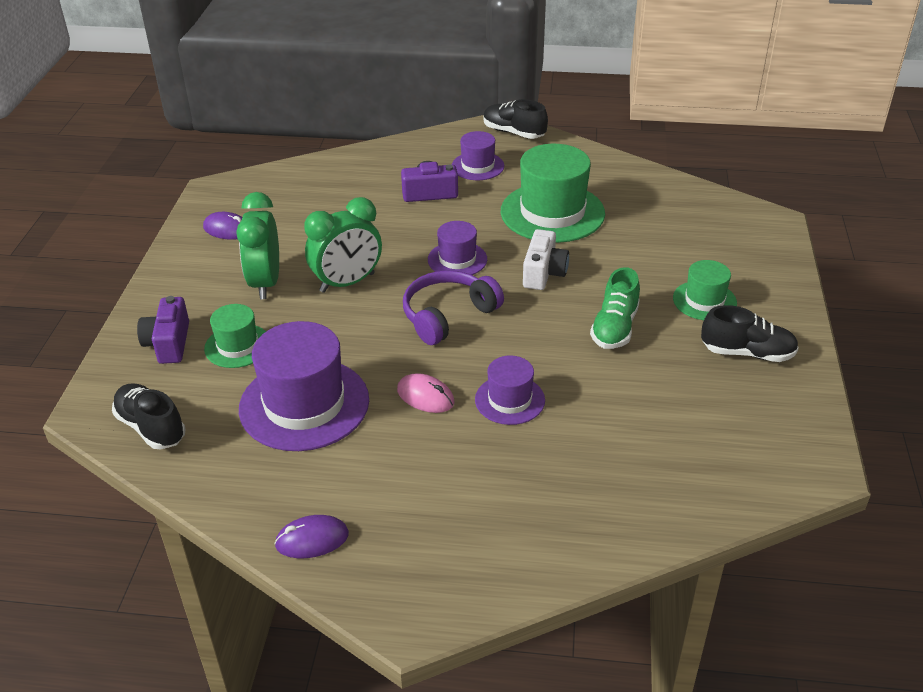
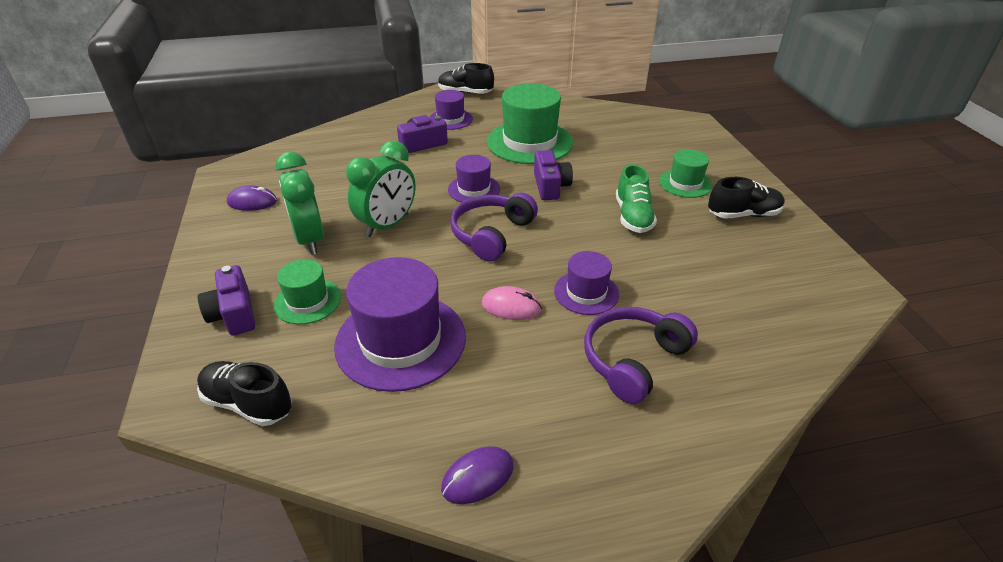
camera: 20 degrees left, 0 degrees up
white camera [523,229,569,290] -> purple camera [534,150,573,200]
none -> purple headphones [584,307,698,404]

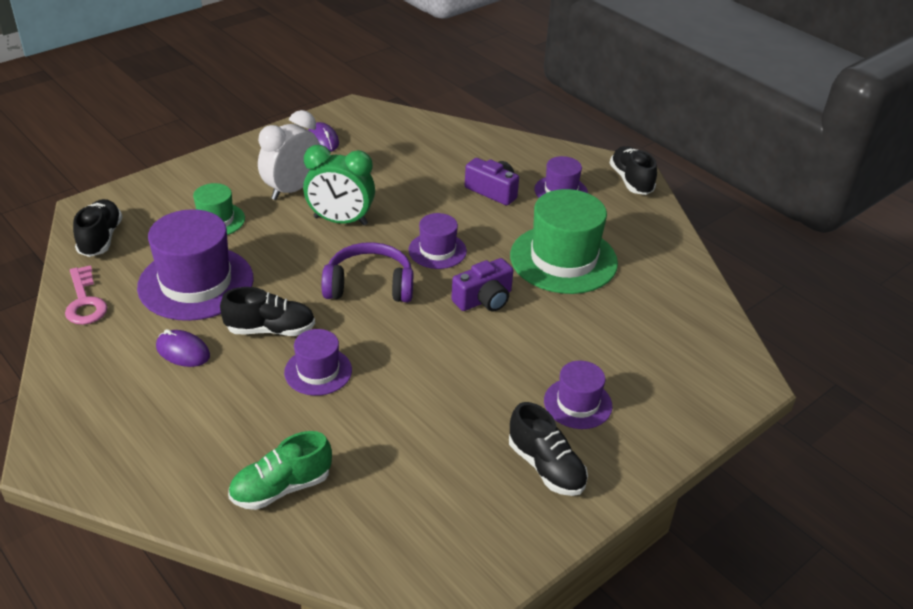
camera: 60 degrees right, 0 degrees up
purple camera [198,265,255,336] -> none
green clock [275,152,324,255] -> white clock [258,110,320,200]
purple mouse [441,446,514,504] -> purple mouse moved to [156,329,210,367]
pink mouse [482,286,542,320] -> black shoe [220,287,315,336]
purple headphones [584,307,698,404] -> none
green shoe [616,164,657,233] -> green shoe moved to [228,431,332,510]
green hat [659,149,712,198] -> purple hat [544,361,612,429]
none -> pink key [65,265,108,325]

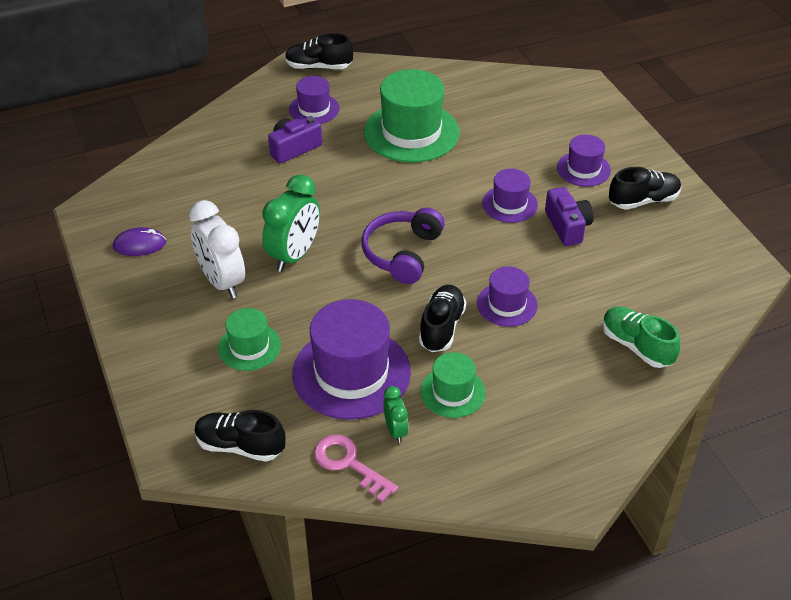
camera: 70 degrees left, 5 degrees up
pink key [65,265,108,325] -> pink key turned 135 degrees counterclockwise [314,435,398,503]
purple mouse [156,329,210,367] -> green hat [420,352,486,418]
green shoe [228,431,332,510] -> green shoe turned 150 degrees clockwise [602,307,680,368]
purple hat [409,213,467,269] -> purple hat moved to [482,169,538,223]
purple camera [451,258,513,312] -> purple camera moved to [545,187,594,246]
none -> green clock [383,386,408,443]

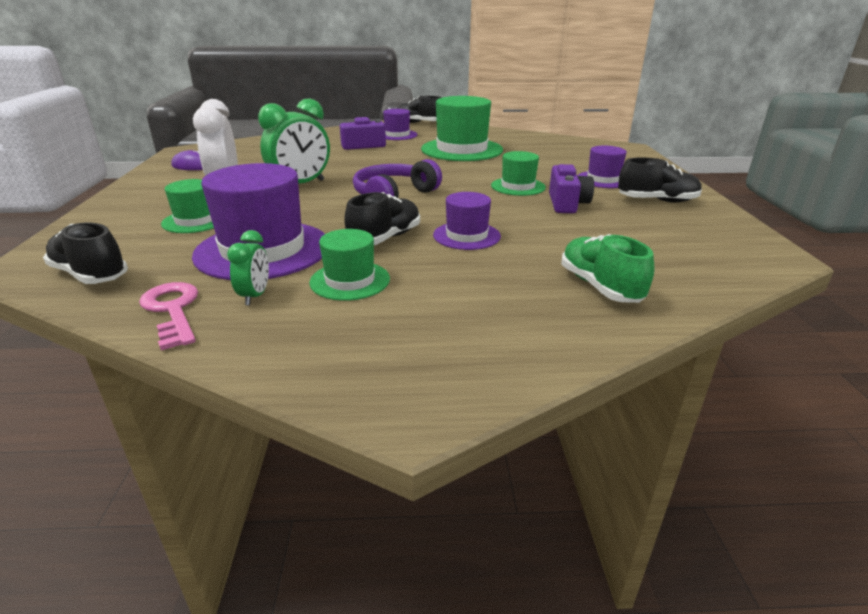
camera: 20 degrees right, 15 degrees down
purple hat [482,169,538,223] -> green hat [491,151,546,196]

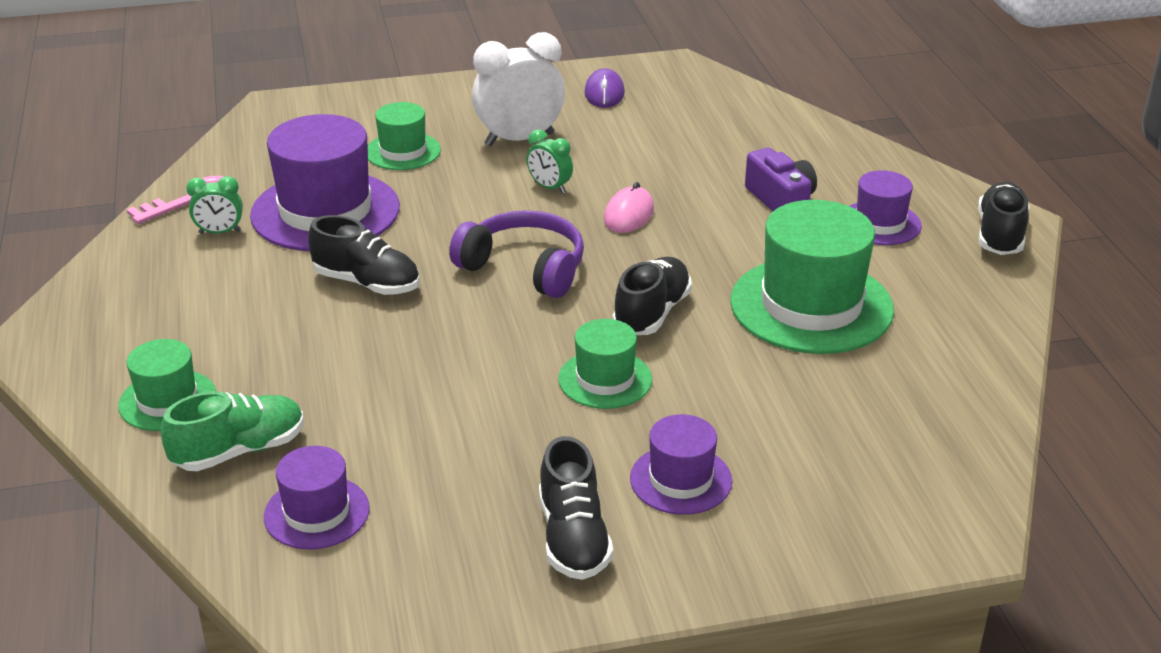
camera: 80 degrees right, 5 degrees up
black shoe [43,223,128,284] -> black shoe moved to [612,257,692,335]
green clock [258,98,330,184] -> green clock [526,129,573,194], size x0.52
green hat [309,229,390,301] -> green hat moved to [118,339,216,431]
purple hat [433,192,501,250] -> purple hat moved to [264,446,370,549]
purple camera [549,164,594,213] -> none
none -> pink mouse [604,182,654,233]

